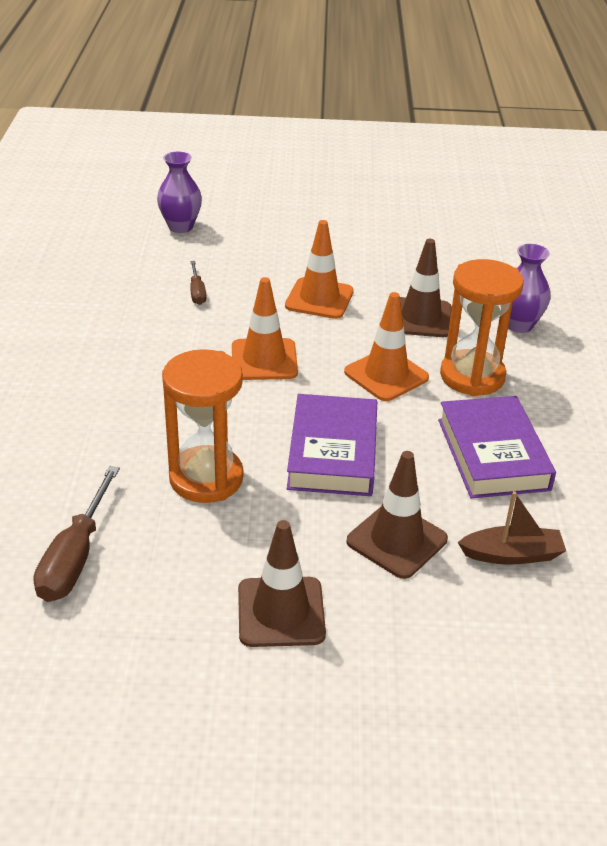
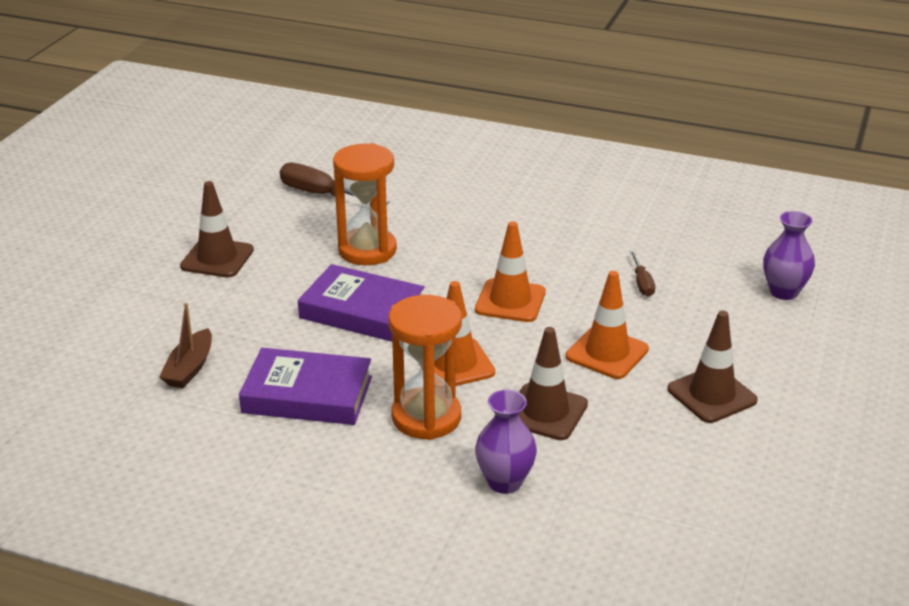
camera: 110 degrees right, 5 degrees down
brown screwdriver [190,261,206,305] -> brown screwdriver turned 105 degrees counterclockwise [630,250,655,296]
brown traffic cone [346,451,448,579] -> brown traffic cone moved to [667,310,758,423]

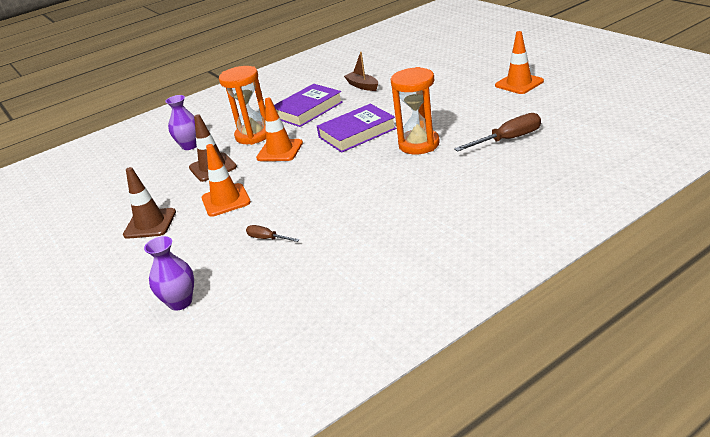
camera: 130 degrees right, 0 degrees up
brown traffic cone [180,181,254,278] -> none
orange traffic cone [475,221,546,322] -> orange traffic cone moved to [495,31,544,94]

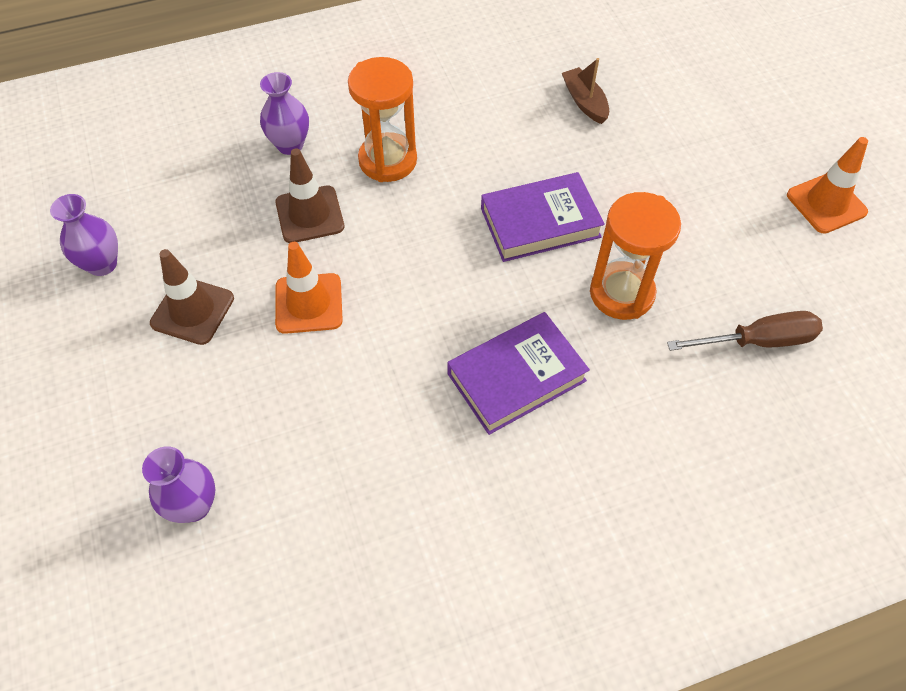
camera: 10 degrees right, 25 degrees up
brown screwdriver [246,225,300,242] -> none
orange traffic cone [256,98,303,161] -> none
purple book [274,84,343,127] -> purple book moved to [447,312,590,435]
none -> purple vase [50,194,118,276]

